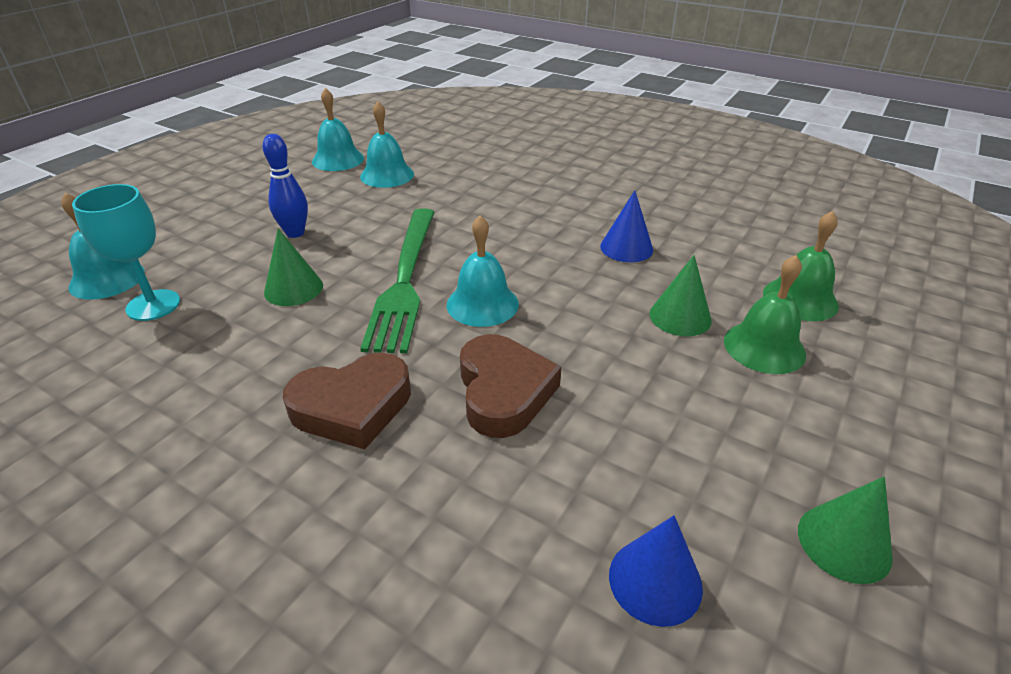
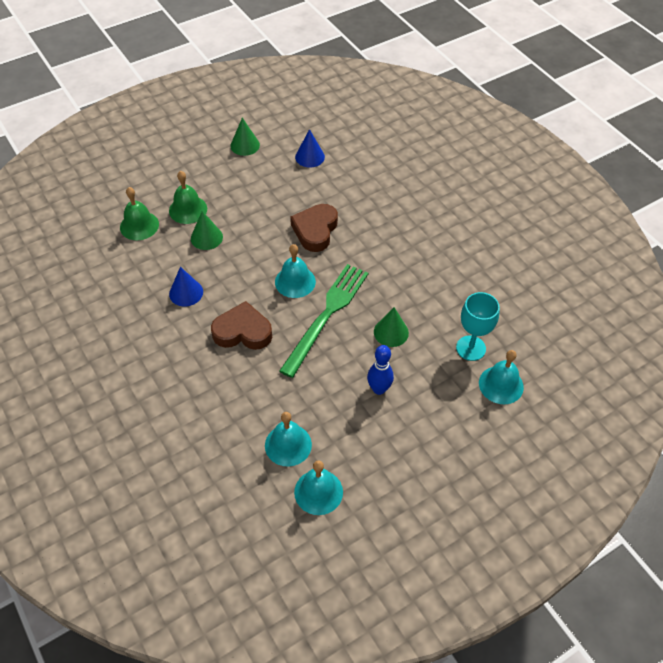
camera: 155 degrees left, 15 degrees up
brown heart [283,353,411,449] -> brown heart moved to [211,301,272,350]

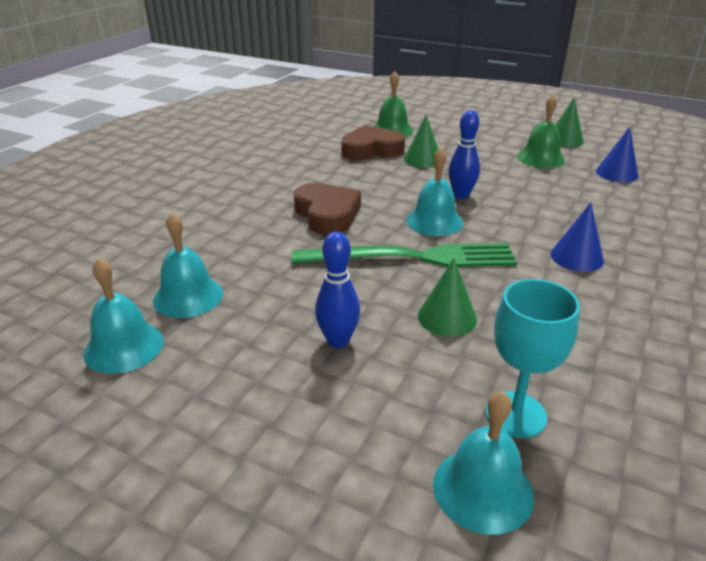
camera: 60 degrees right, 20 degrees down
green bell [169,171,207,224] -> green bell moved to [517,94,565,168]
blue cone [169,267,203,307] -> blue cone moved to [551,202,604,272]
brown heart [290,204,338,252] -> brown heart moved to [341,125,405,160]
none -> blue bowling pin [448,110,480,199]

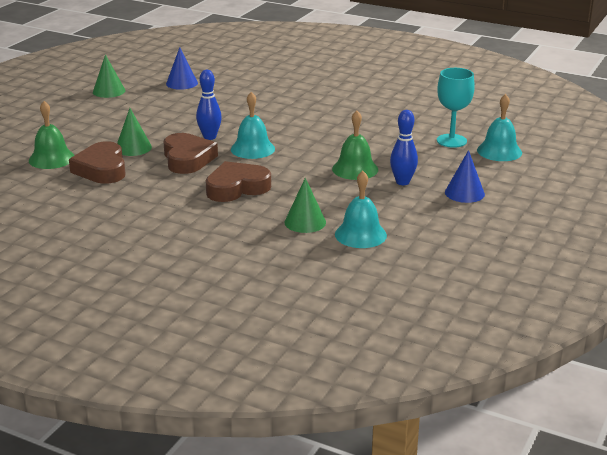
camera: 90 degrees left, 5 degrees down
turquoise bell [83,258,164,374] -> none
green fork [292,243,517,267] -> none
green cone [418,258,477,337] -> green cone moved to [285,178,326,233]
green bell [517,94,565,168] -> green bell moved to [332,111,378,180]
blue cone [551,202,604,272] -> blue cone moved to [445,150,485,203]
none -> brown heart [163,133,218,174]

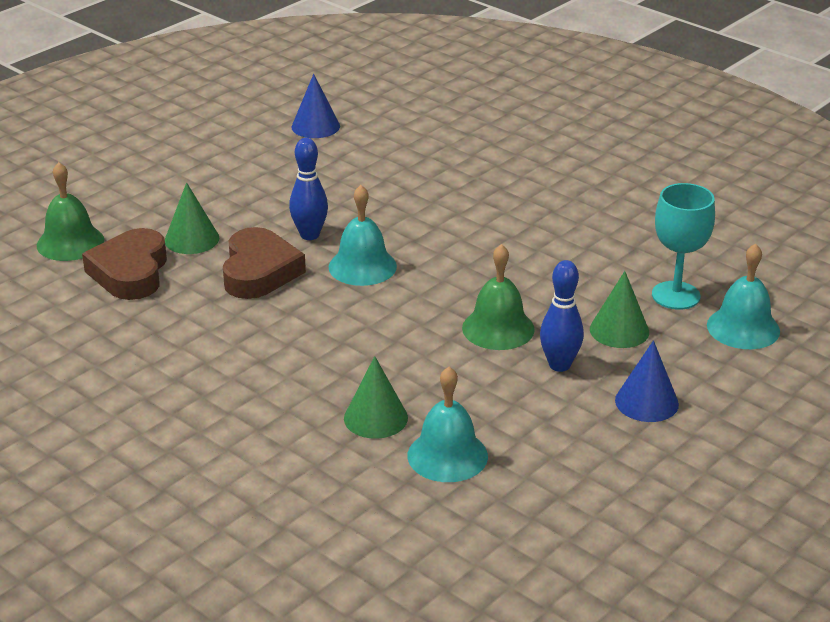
camera: 15 degrees right, 5 degrees up
green cone [93,54,125,98] -> green cone moved to [590,271,649,348]
brown heart [206,161,271,202] -> none

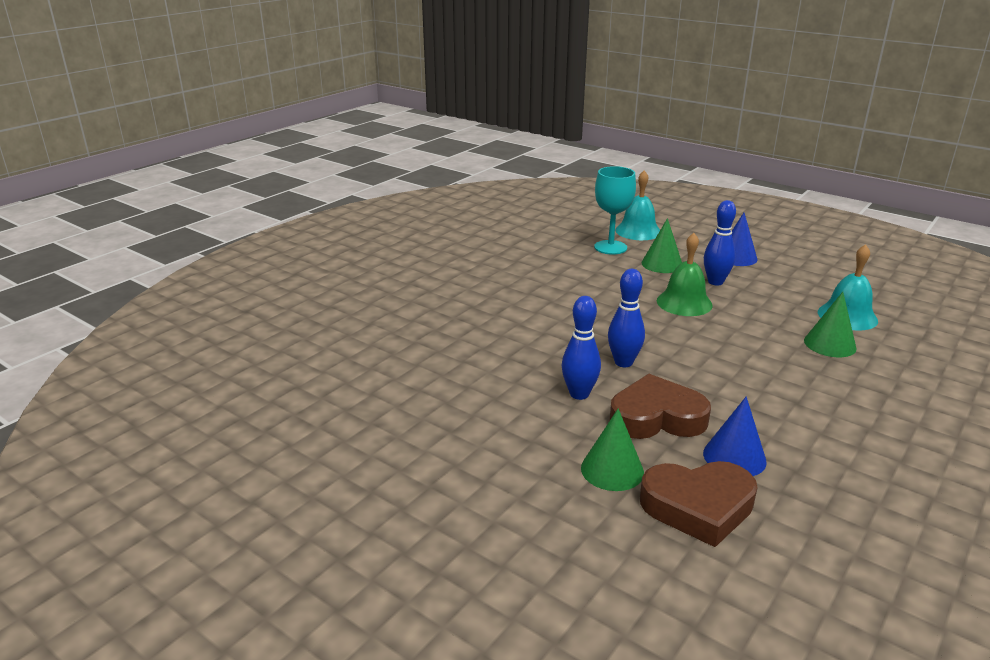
camera: 95 degrees left, 5 degrees down
green bell [37,162,104,261] -> none
blue cone [292,74,340,138] -> blue cone moved to [703,396,767,476]
turquoise bell [329,185,397,286] -> blue bowling pin [608,269,645,368]

